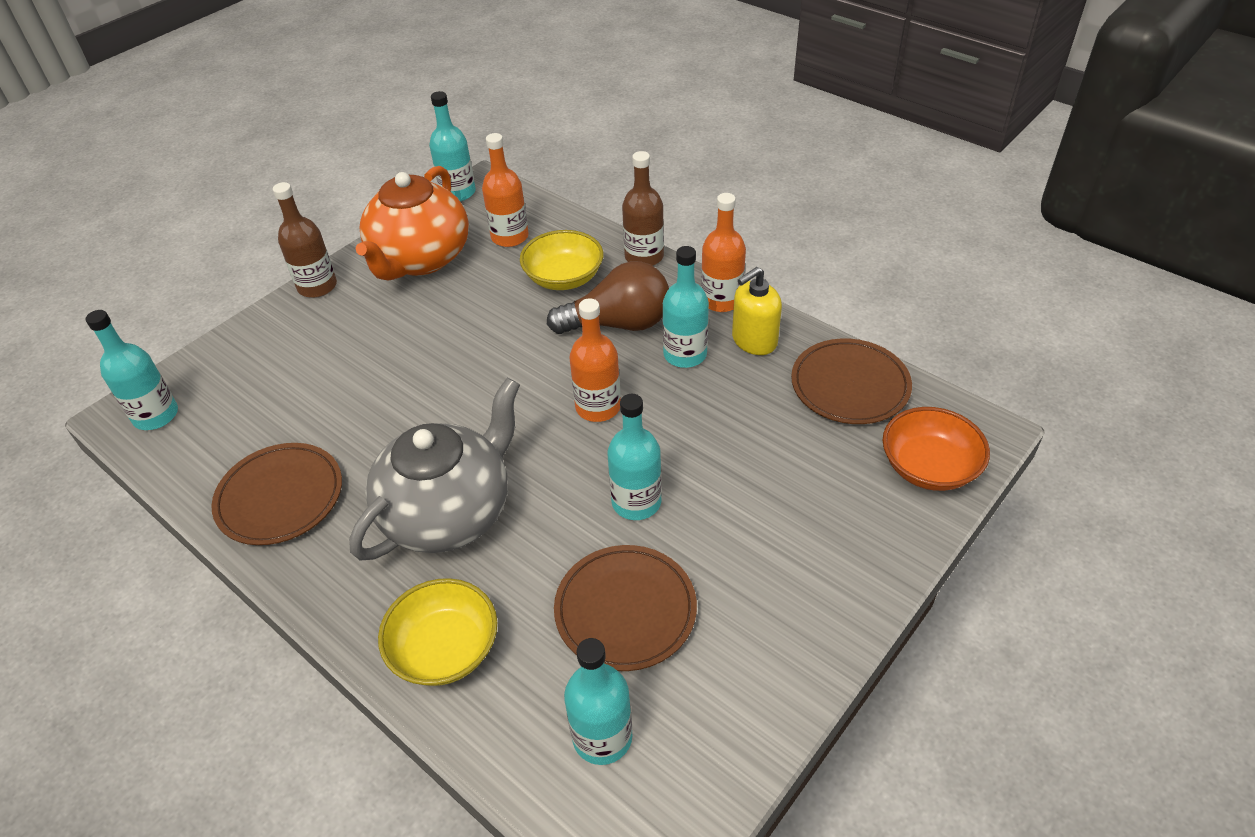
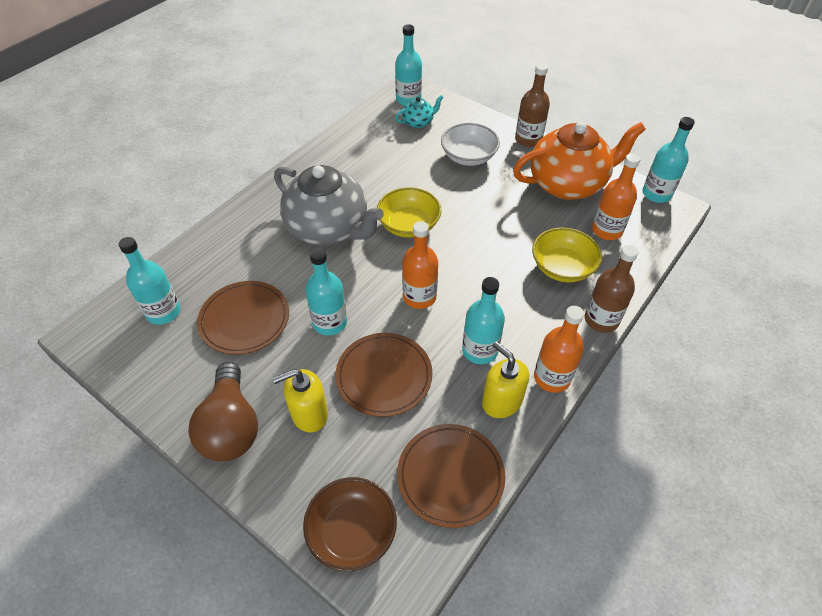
camera: 85 degrees right, 5 degrees up
brown plate [212,443,342,545] -> brown plate moved to [335,333,432,417]
orange teapot [356,166,469,281] -> orange teapot turned 150 degrees clockwise [513,122,646,200]
yellow bowl [378,578,497,686] -> yellow bowl moved to [377,187,442,238]
brown light bulb [547,261,669,334] -> brown light bulb moved to [188,362,258,462]
orange bowl [882,407,990,491] -> brown bowl [303,477,397,571]
none -> yellow soap dispenser [273,369,328,433]
none -> turquoise teapot [395,95,444,128]
none -> white bowl [441,123,500,166]

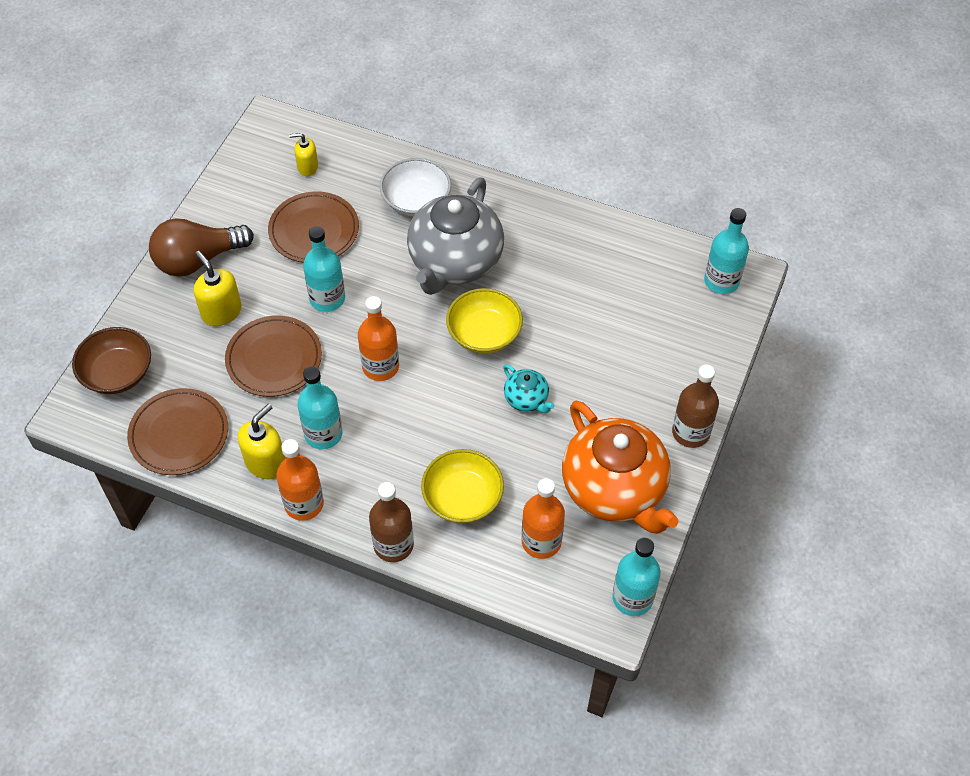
camera: 75 degrees right, 5 degrees up
turquoise bottle [119,237,181,325] -> yellow soap dispenser [289,133,318,176]
turquoise teapot [395,95,444,128] -> turquoise teapot moved to [503,364,555,413]
white bowl [441,123,500,166] -> white bowl moved to [380,158,451,217]

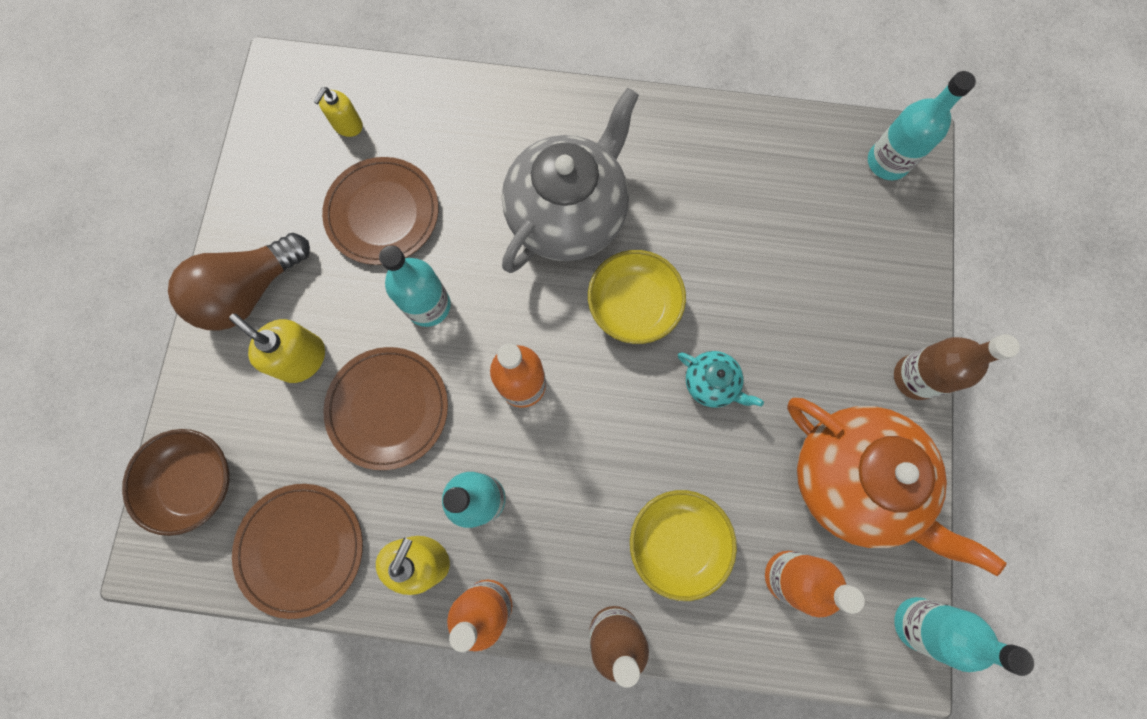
camera: 15 degrees left, 20 degrees up
yellow soap dispenser [289,133,318,176] -> yellow soap dispenser turned 45 degrees counterclockwise [313,87,363,137]
white bowl [380,158,451,217] -> none
grey teapot [407,178,504,295] -> grey teapot turned 150 degrees counterclockwise [502,87,639,273]

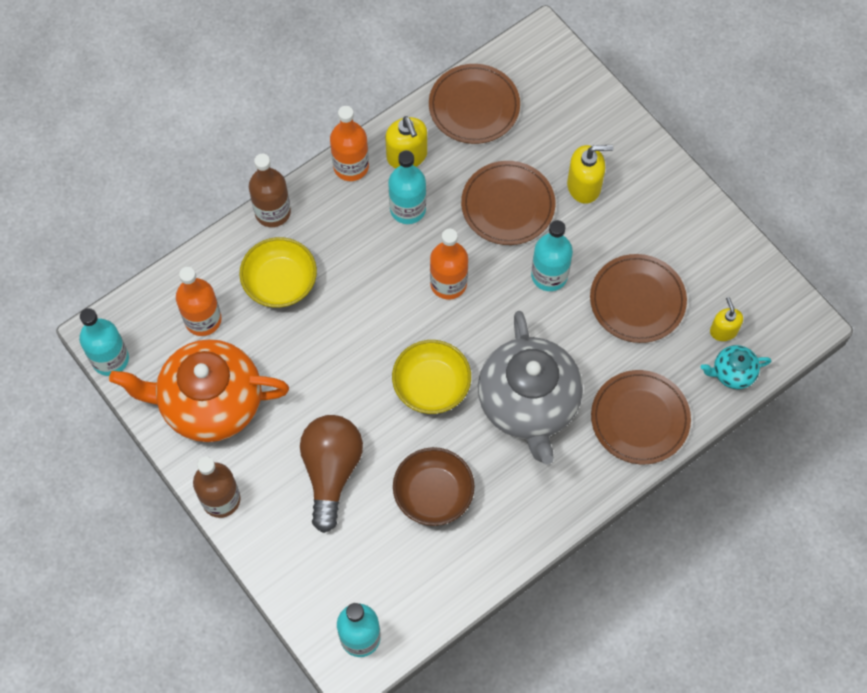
camera: 135 degrees right, 10 degrees down
brown bowl [122,429,230,536] -> brown bowl moved to [393,447,475,526]
brown light bulb [168,233,310,331] -> brown light bulb moved to [300,415,363,533]
turquoise teapot [678,351,764,408] -> turquoise teapot moved to [701,345,771,389]
none -> brown plate [591,370,691,464]

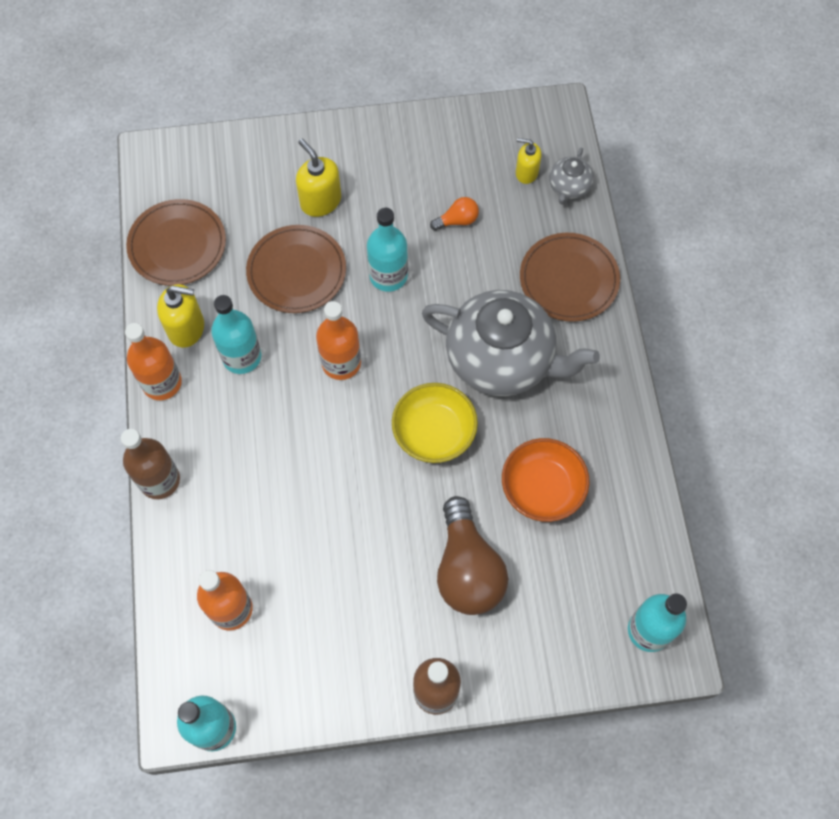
camera: 60 degrees left, 0 degrees up
orange teapot [109,339,289,442] -> none
yellow bowl [239,237,317,308] -> none
brown light bulb [300,415,363,533] -> brown light bulb turned 135 degrees counterclockwise [437,496,508,615]
brown bowl [393,447,475,526] -> orange bowl [502,438,590,522]
yellow soap dispenser [567,145,613,204] -> yellow soap dispenser turned 60 degrees counterclockwise [296,139,341,217]
brown plate [590,254,687,343] -> orange light bulb [430,197,479,231]
turquoise teapot [701,345,771,389] -> grey teapot [549,147,594,205]

